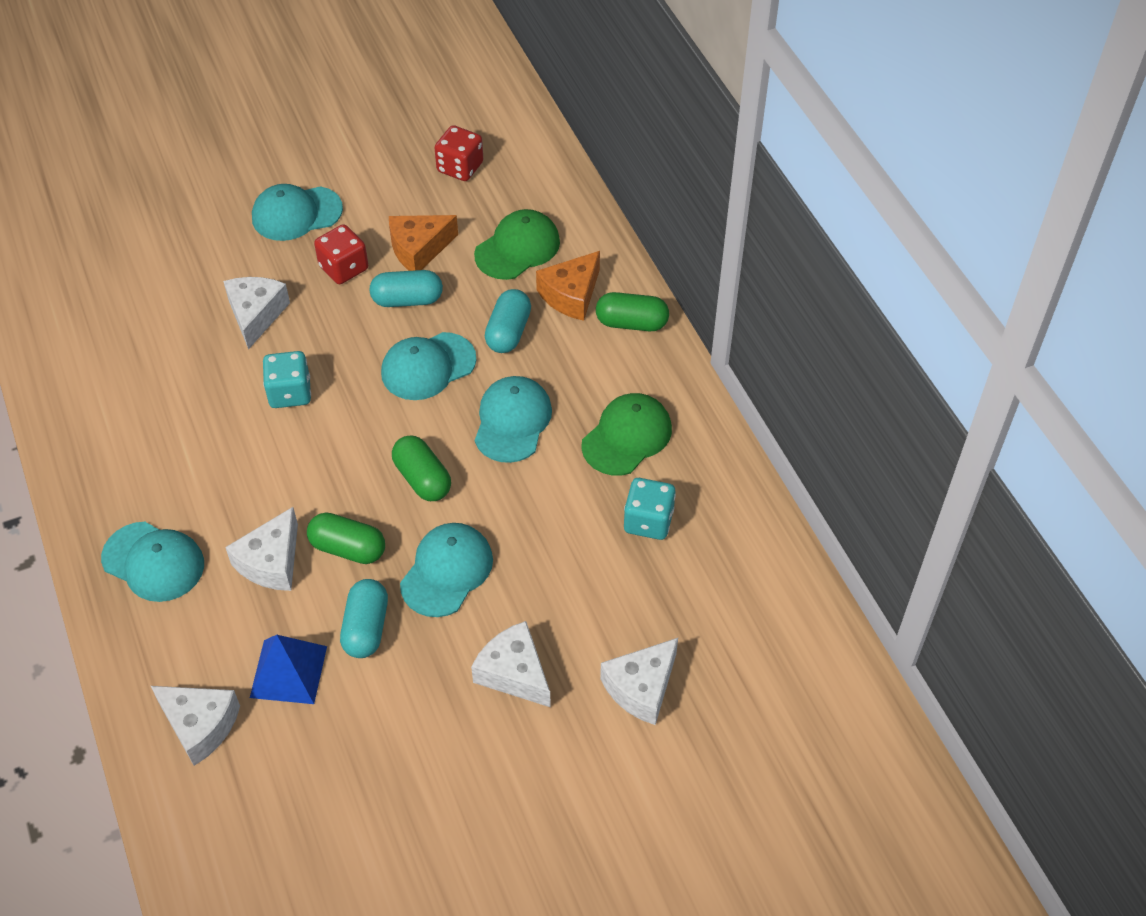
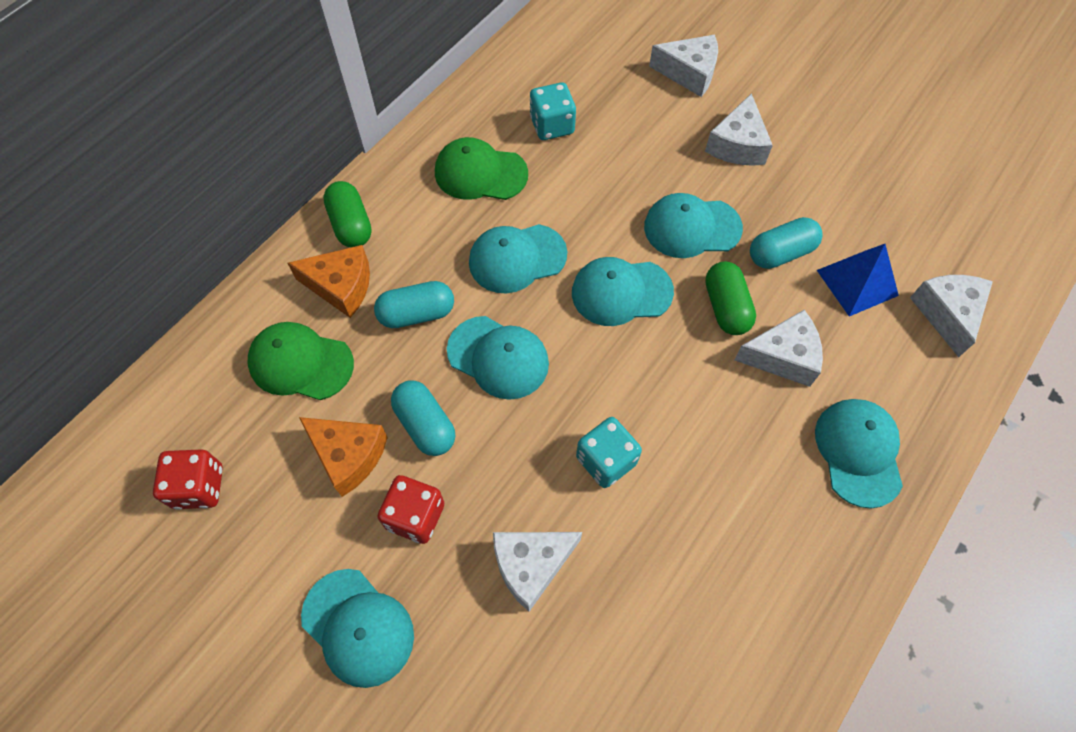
camera: 120 degrees left, 10 degrees up
green capsule [392,435,451,501] -> turquoise cap [572,257,674,326]

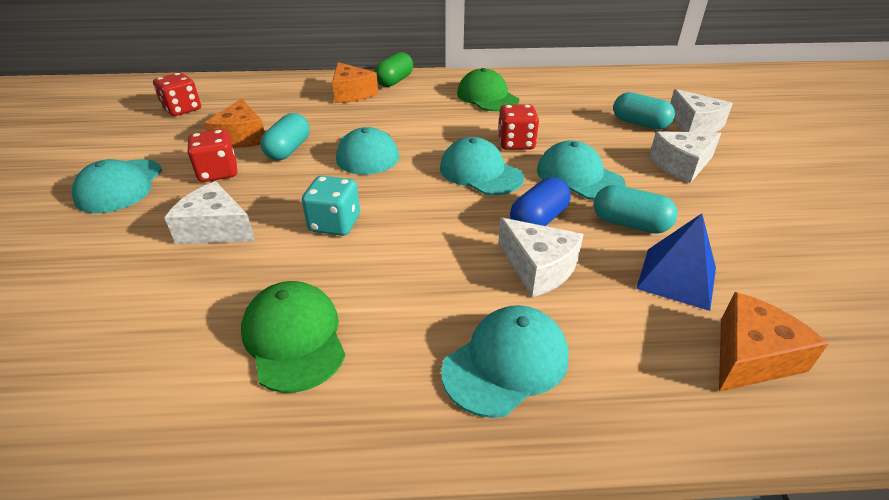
camera: 50 degrees right, 25 degrees down
green cap [247,322,354,400] -> green cap moved to [241,281,346,393]
turquoise capsule [374,281,454,328] -> turquoise capsule moved to [613,92,675,130]
turquoise cap [469,224,567,293] -> none
turquoise dice [530,82,576,140] -> none
green capsule [705,261,756,335] -> blue capsule [510,177,571,226]
white cheese [910,275,993,357] -> orange cheese [719,292,829,392]
none -> red dice [498,104,539,150]

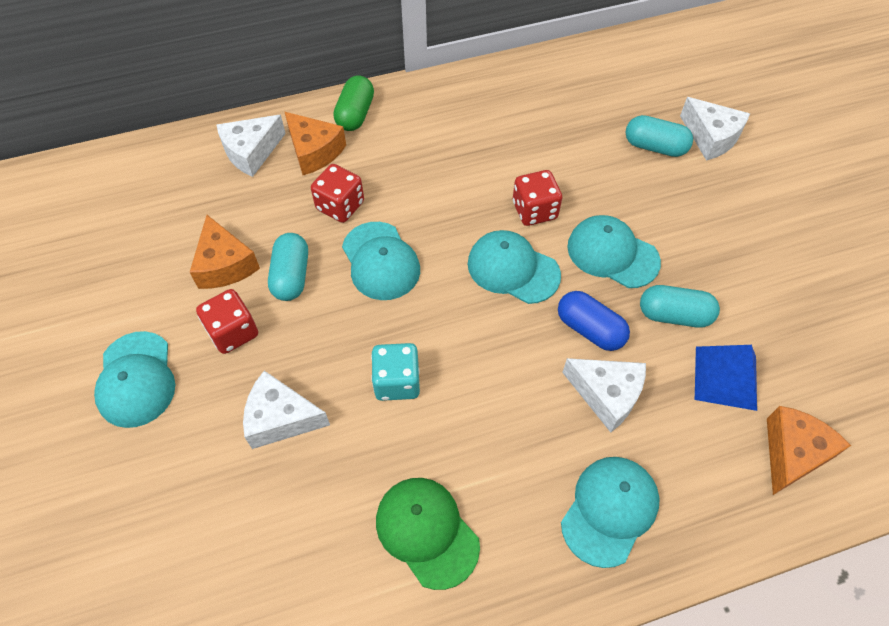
camera: 15 degrees left, 20 degrees up
red dice [153,73,201,116] -> red dice moved to [311,164,364,223]
green cap [457,68,519,111] -> none
blue capsule [510,177,571,226] -> blue capsule turned 75 degrees counterclockwise [558,291,630,351]
white cheese [649,131,721,183] -> white cheese moved to [216,115,286,177]

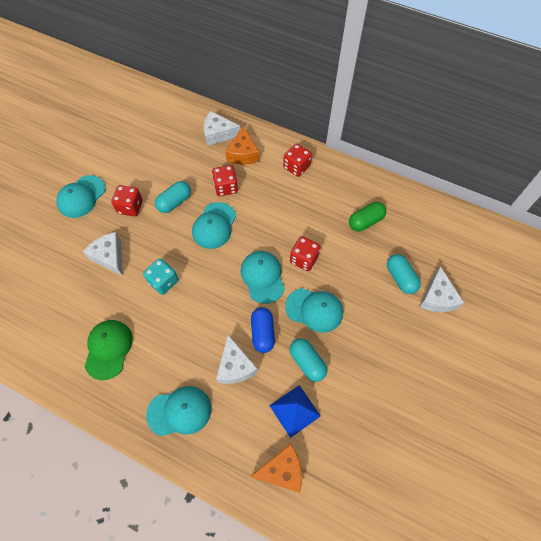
camera: 45 degrees right, 5 degrees up
orange cheese [190,215,260,289] -> none
green capsule [333,75,374,131] -> green capsule moved to [349,202,386,232]
turquoise cap [567,215,661,288] -> turquoise cap turned 120 degrees clockwise [285,288,343,333]
none -> red dice [283,143,312,177]

